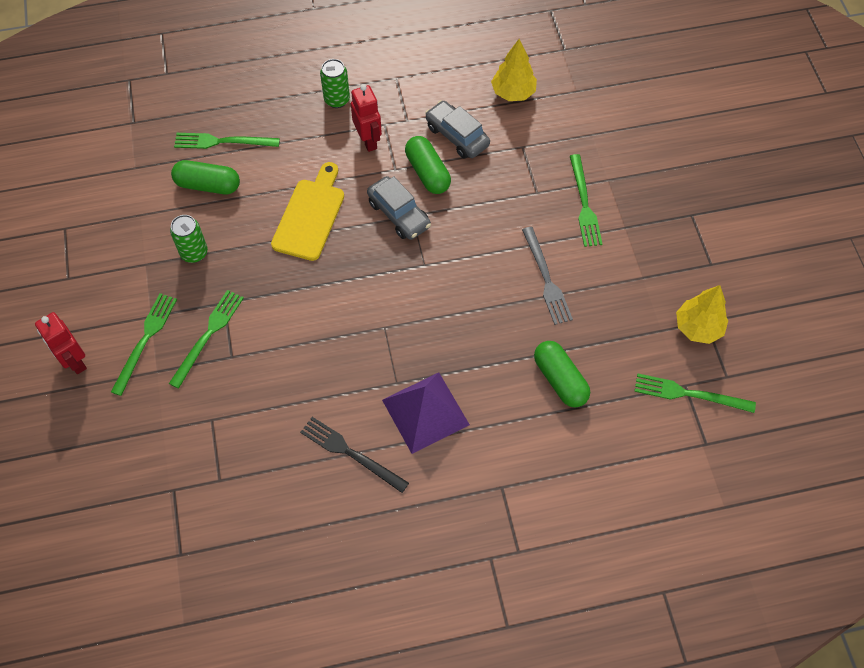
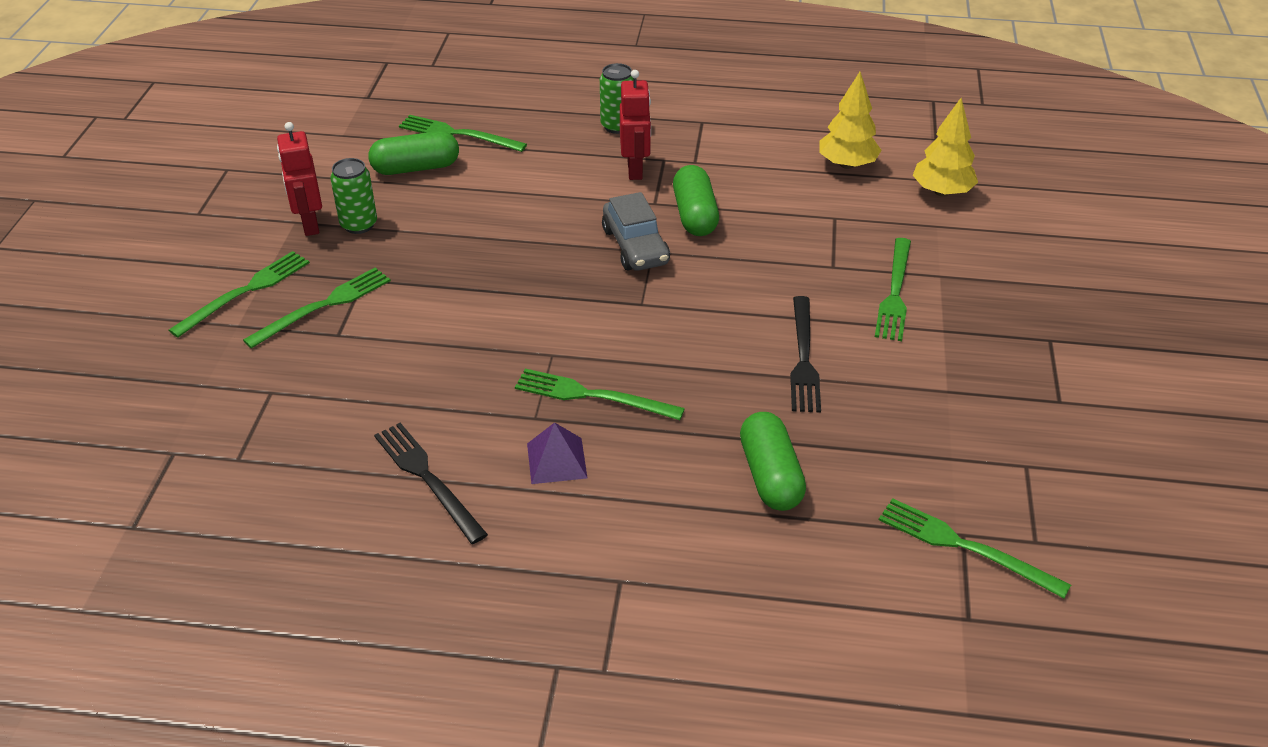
camera: 20 degrees right, 20 degrees down
red robot [35,312,87,374] -> red robot moved to [277,122,322,236]
green capsule [171,160,240,194] -> green capsule turned 45 degrees counterclockwise [368,131,459,175]
yellow cutting board [271,162,344,261] -> none
purple pyramid [382,372,470,454] -> purple pyramid [527,422,587,484], size x0.56
grey car [425,100,490,159] -> none
grey fork [522,227,573,325] -> black fork [790,296,821,413]
yellow tree [676,285,728,344] -> yellow tree moved to [913,98,978,197]
none -> green fork [515,368,685,420]

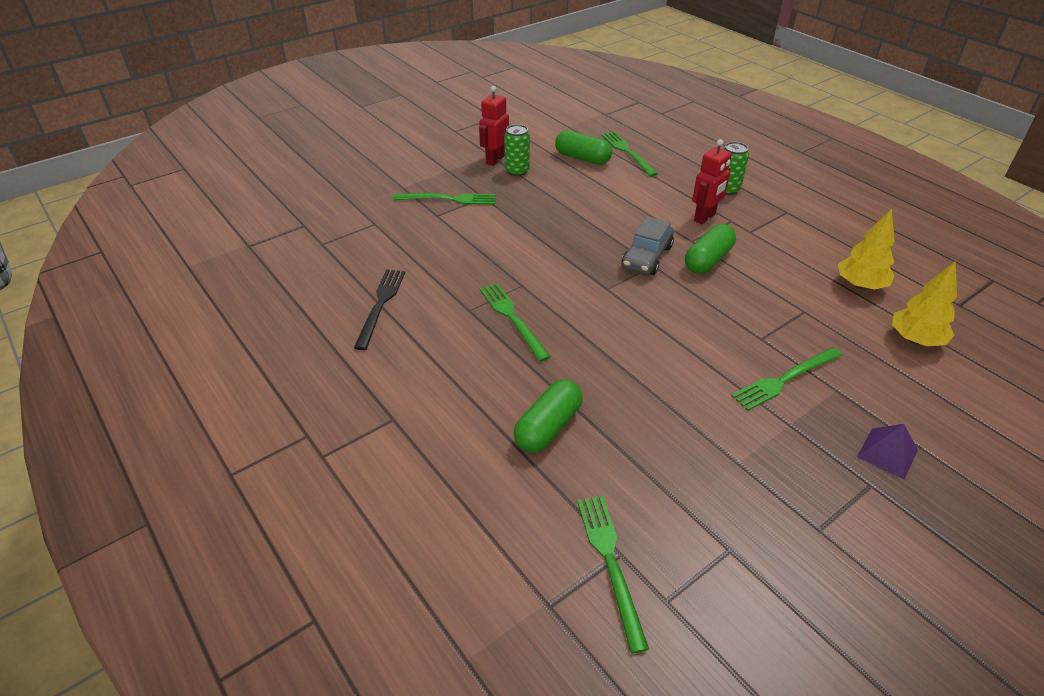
camera: 45 degrees right, 0 degrees up
green fork [169,251,310,338] -> none
purple pyramid [527,422,587,484] -> purple pyramid moved to [857,424,918,480]
black fork [790,296,821,413] -> none

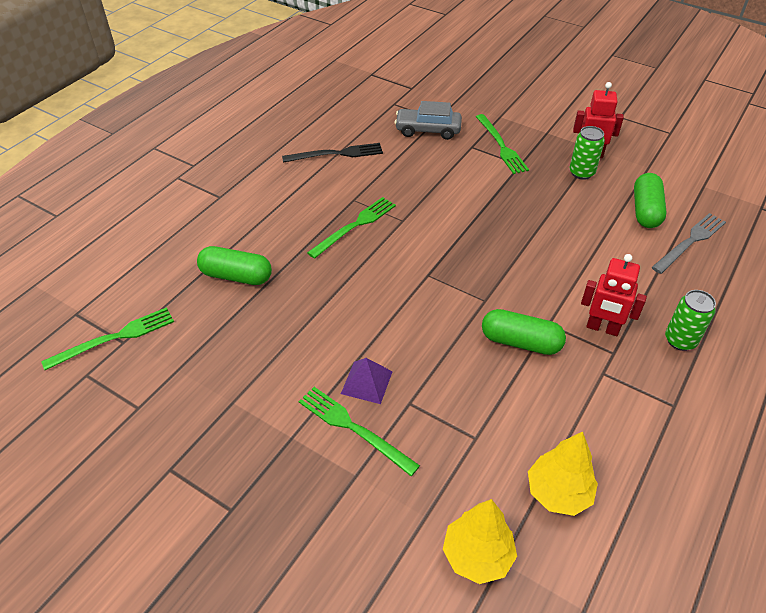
camera: 70 degrees right, 5 degrees up
green fork [601,131,658,177] -> grey fork [651,213,726,274]
grey car [621,216,674,275] -> grey car moved to [395,101,462,140]
purple pyramid [857,424,918,480] -> purple pyramid moved to [341,358,393,404]

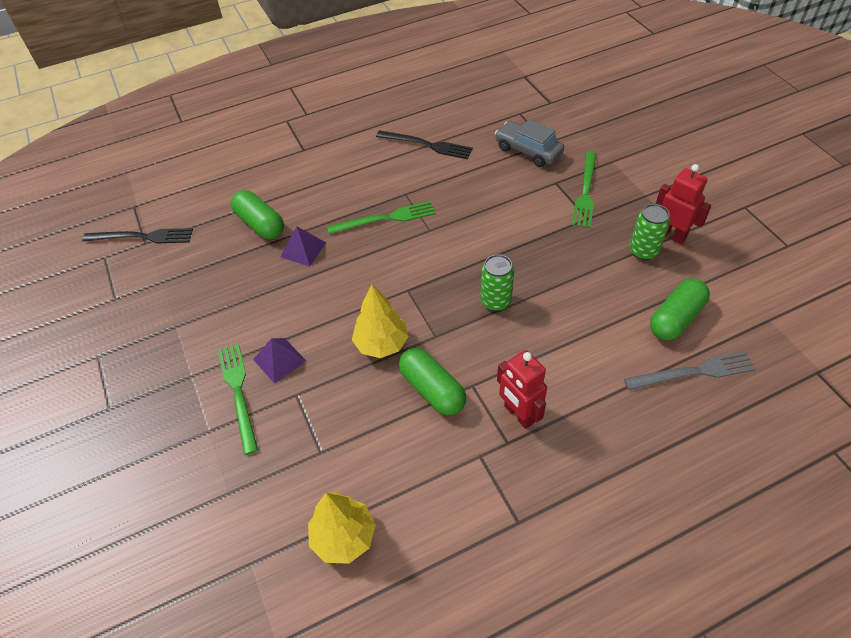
camera: 35 degrees right, 5 degrees up
green fork [41,307,174,370] -> black fork [82,228,193,243]
yellow tree [443,499,517,584] -> yellow tree moved to [352,284,409,358]
green can [665,290,716,351] -> green can moved to [481,254,514,311]
none -> purple pyramid [280,227,326,267]

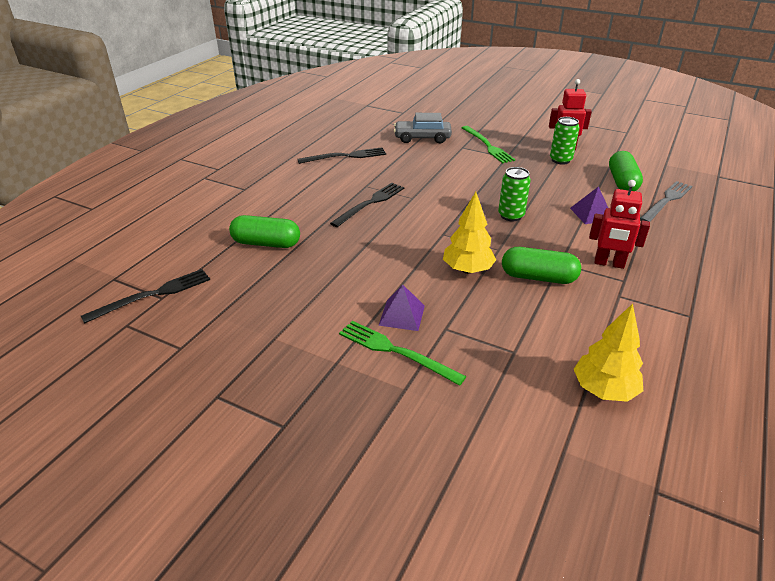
camera: 40 degrees left, 15 degrees down
purple pyramid [280,227,326,267] -> purple pyramid moved to [570,186,608,224]
green fork [327,201,436,234] -> black fork [330,183,404,227]

